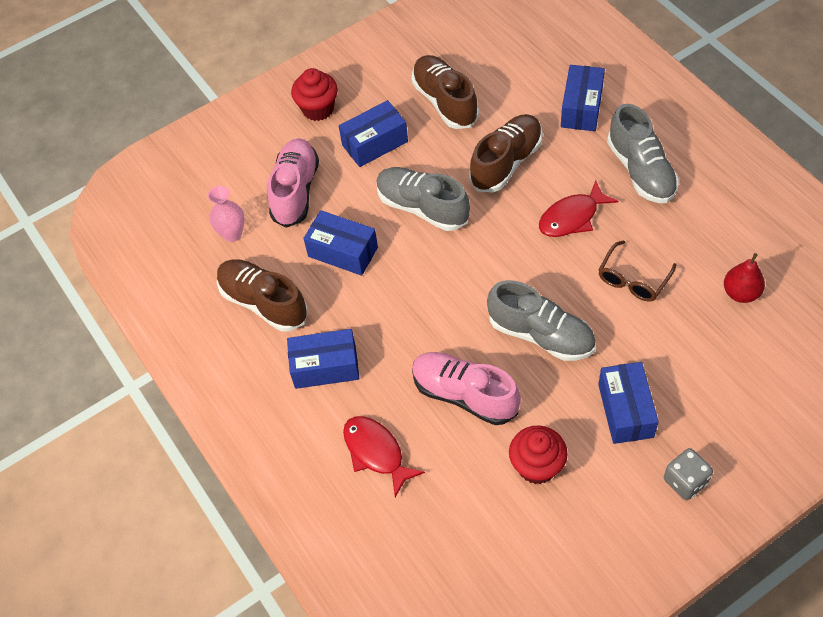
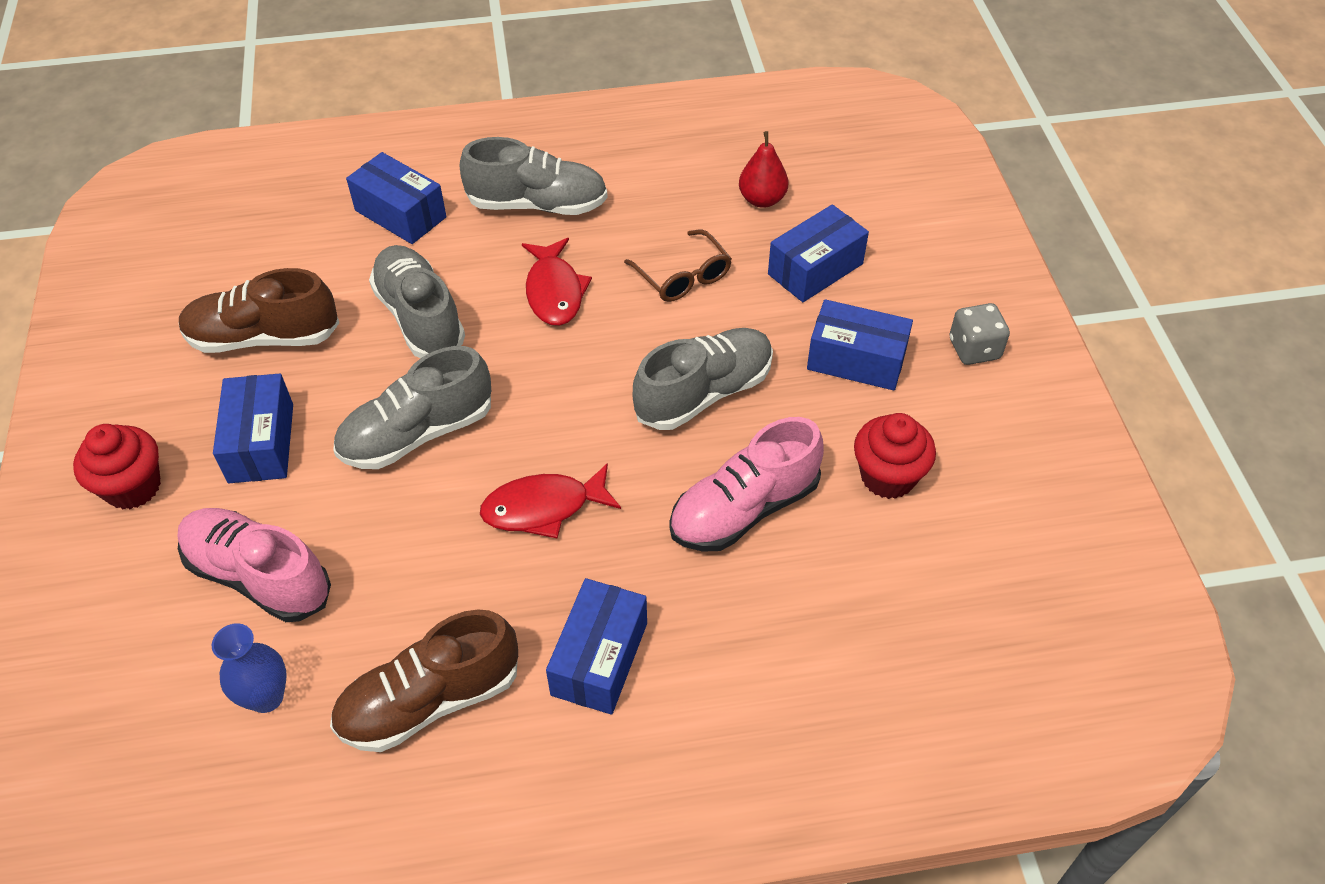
camera: 70 degrees left, 5 degrees down
pink vase [208,186,245,242] -> blue vase [212,623,287,713]
blue box [303,210,378,276] -> blue box moved to [768,204,869,302]
red fish [343,416,425,497] -> red fish moved to [480,463,621,539]
brown shoe [469,114,543,193] -> grey shoe [369,245,465,358]

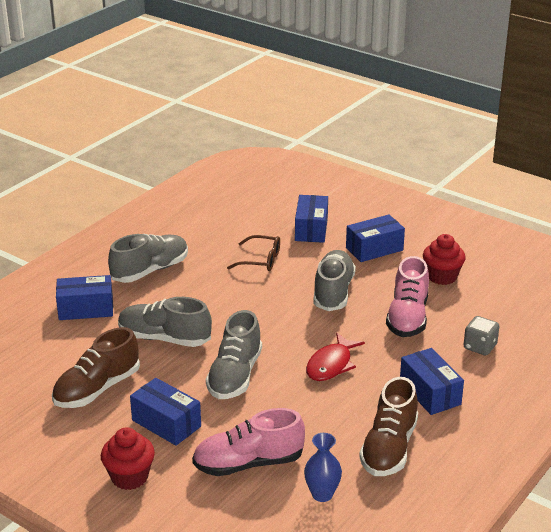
camera: 45 degrees left, 20 degrees down
red fish [522,238,592,326] -> none
red pear [739,131,788,208] -> none
grey dice [950,303,1010,365] -> grey dice moved to [464,316,500,355]

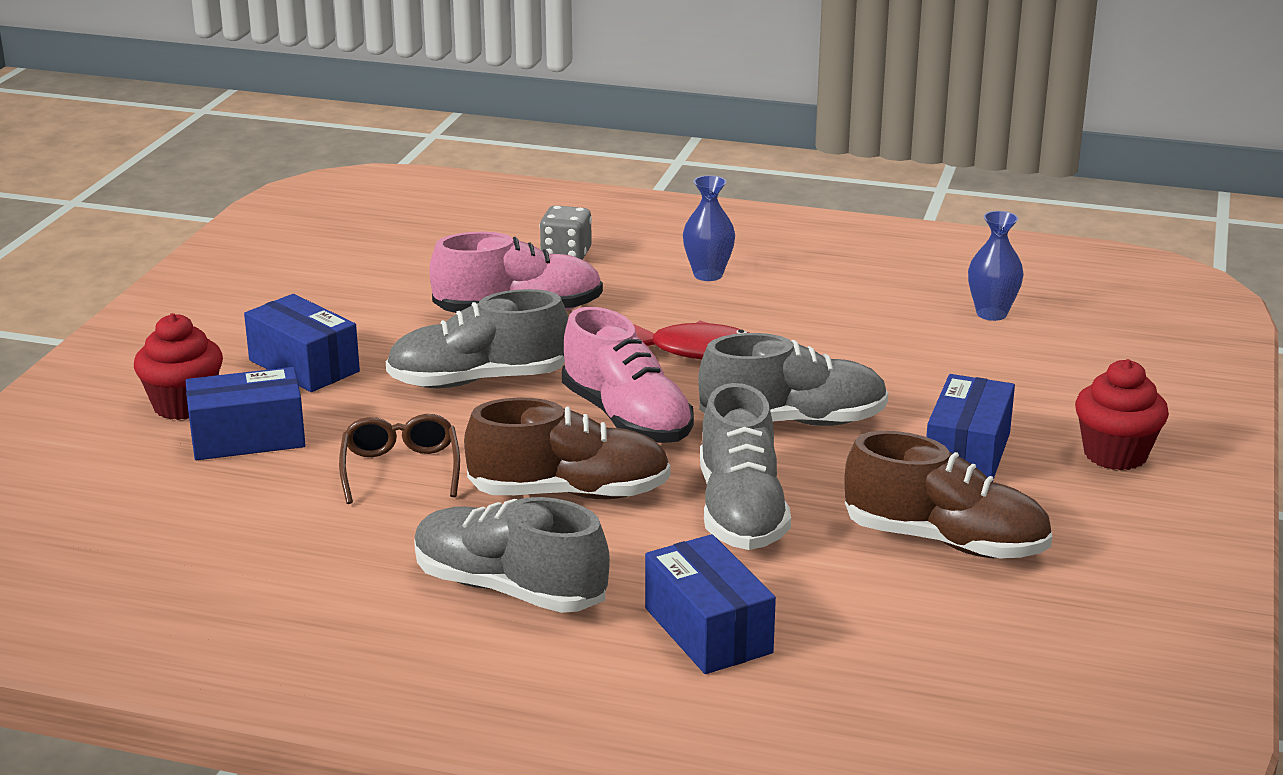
camera: 110 degrees left, 5 degrees down
pink shoe [192,408,305,476] -> pink shoe moved to [562,307,694,443]
brown shoe [359,377,418,476] -> brown shoe moved to [464,397,671,499]
blue box [400,348,464,415] -> blue vase [683,175,735,281]
red cupcake [423,234,466,285] -> red cupcake moved to [134,313,223,420]

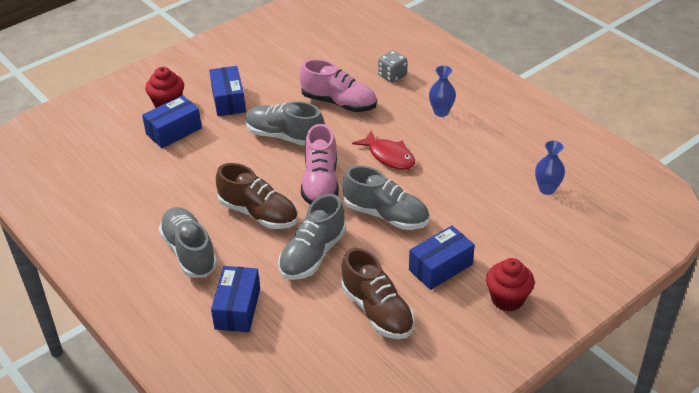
camera: 35 degrees right, 15 degrees up
blue box [186,367,305,460] -> blue box turned 60 degrees counterclockwise [142,95,202,148]
brown glasses [339,414,460,504] -> none

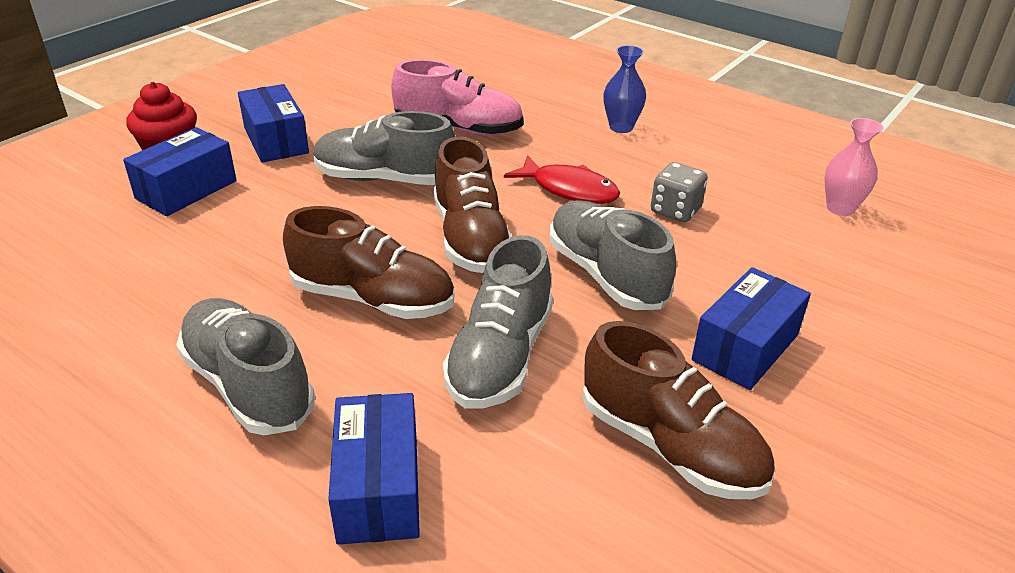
camera: 15 degrees left, 5 degrees down
pink shoe [301,124,339,205] -> brown shoe [433,137,512,273]
grey shoe [342,165,429,230] -> grey shoe turned 135 degrees counterclockwise [550,200,676,310]
grey dice [378,50,407,83] -> grey dice moved to [651,162,708,222]
red cupcake [486,258,535,311] -> none
blue vase [535,140,565,195] -> pink vase [825,118,883,216]

